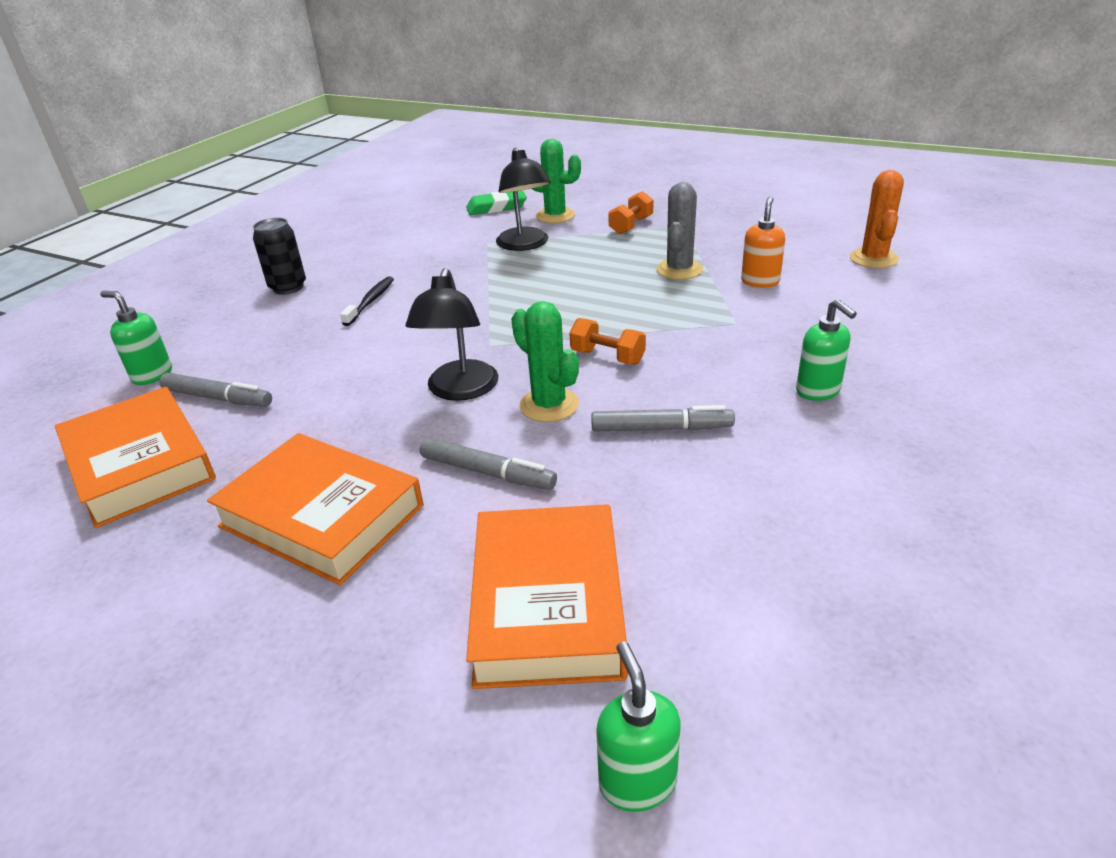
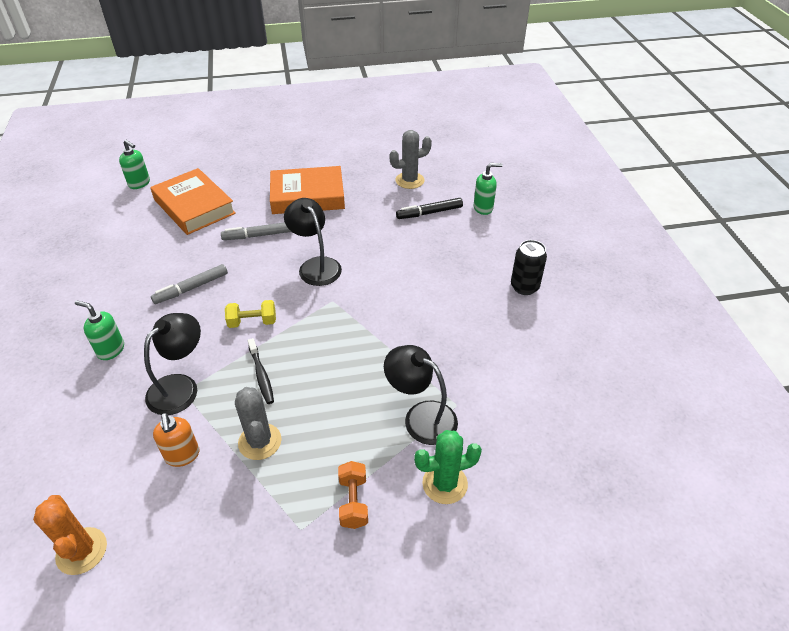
camera: 140 degrees right, 10 degrees up
orange book [55,387,216,528] -> grey cactus [389,130,432,189]
grey marker [159,373,272,407] -> black marker [396,198,463,219]
black toothbrush [340,276,394,326] -> black toothbrush moved to [248,338,274,404]
green eraser [466,190,527,215] -> none
green cactus [511,301,579,422] -> none
orange dumbbell [569,318,646,365] -> yellow dumbbell [225,300,276,328]
none -> black lamp [144,313,201,415]

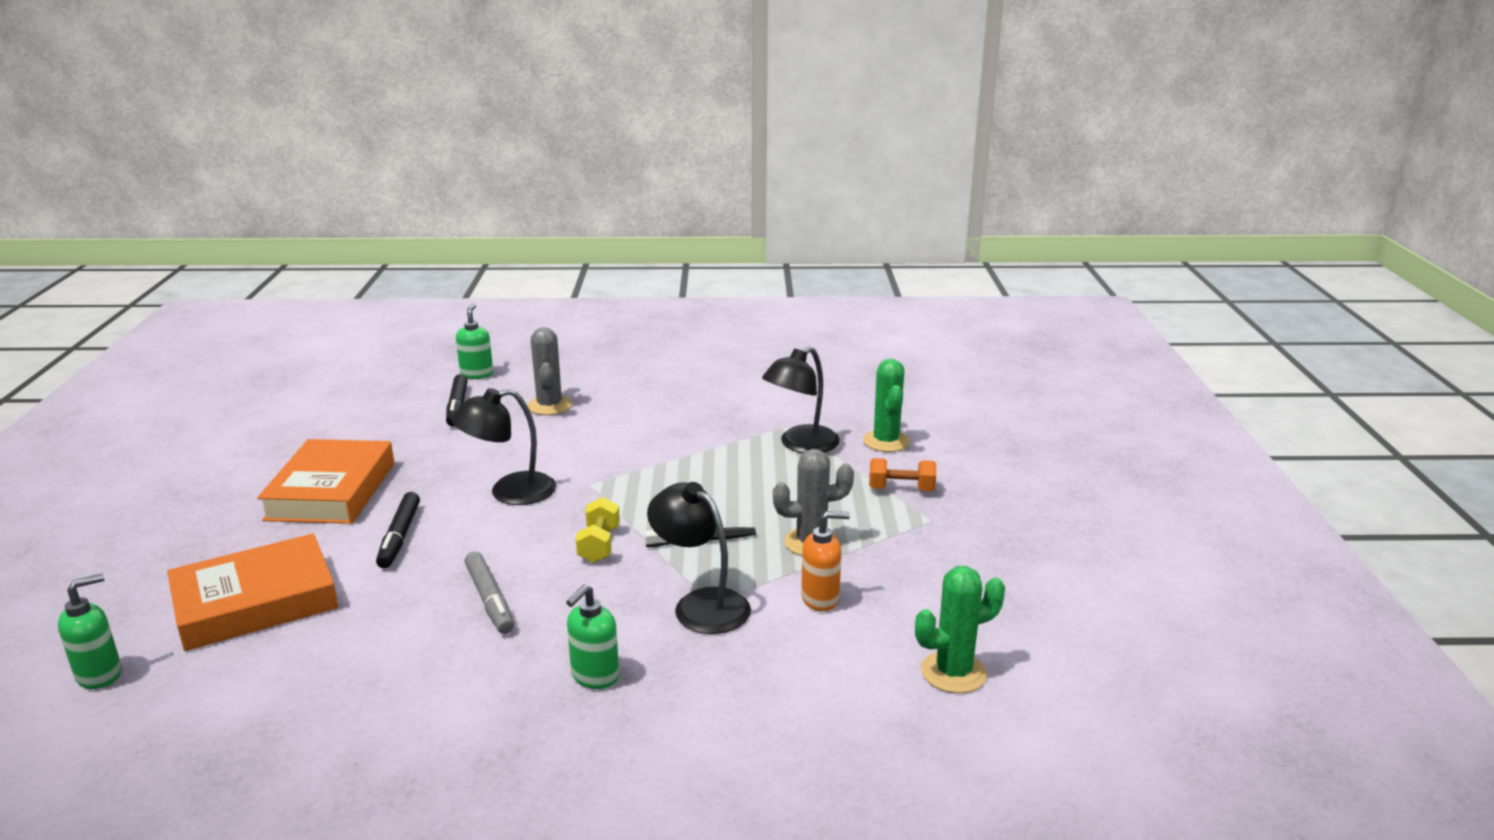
camera: 80 degrees left, 20 degrees down
orange cactus [33,495,107,575] -> green cactus [915,566,1005,693]
grey marker [221,222,291,240] -> black marker [376,492,420,568]
grey cactus [389,130,432,189] -> grey cactus moved to [528,327,572,415]
black can [511,240,547,295] -> none

